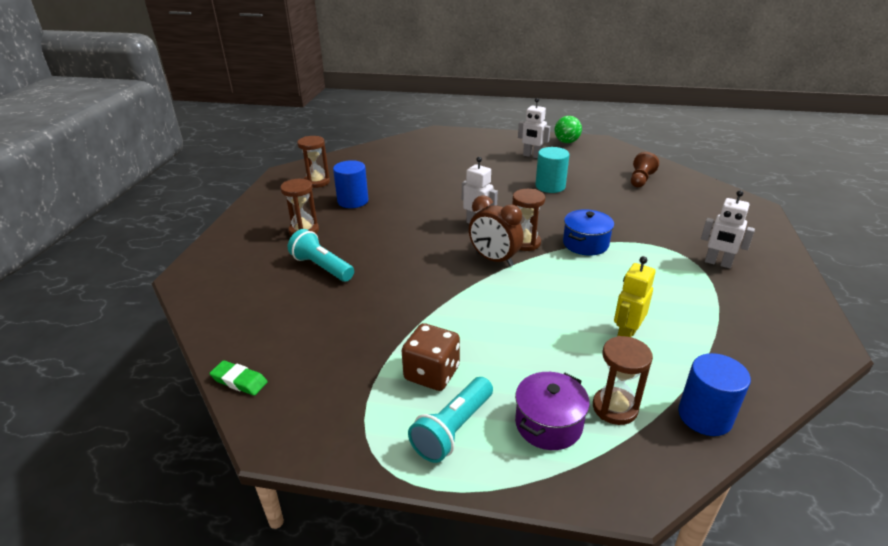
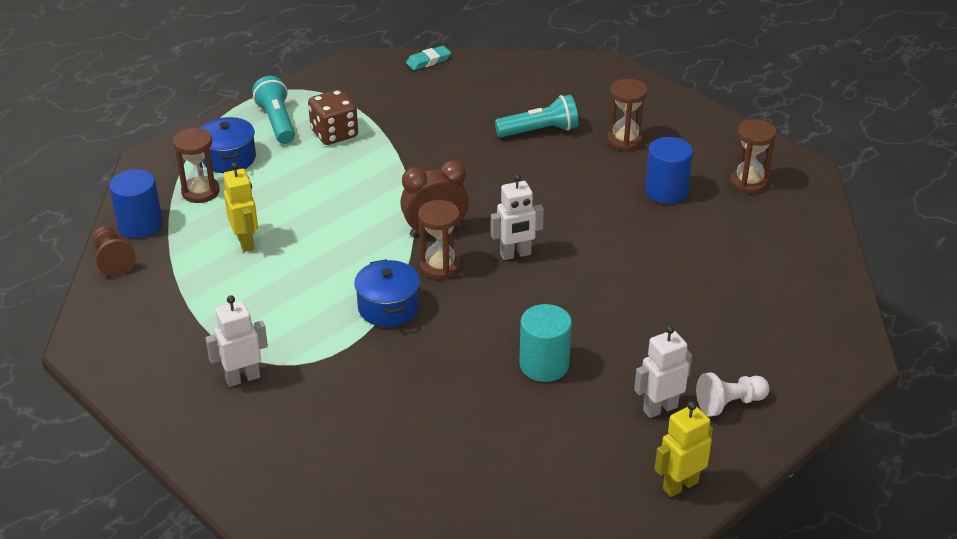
camera: 125 degrees right, 5 degrees up
green eraser [209,360,268,396] -> turquoise eraser [406,46,451,70]
purple pot [515,372,590,450] -> blue pot [201,117,256,173]
green ball [554,116,582,143] -> yellow robot [655,401,713,497]
brown pawn [631,152,659,188] -> brown pawn moved to [93,226,136,277]
none -> white pawn [696,372,769,417]

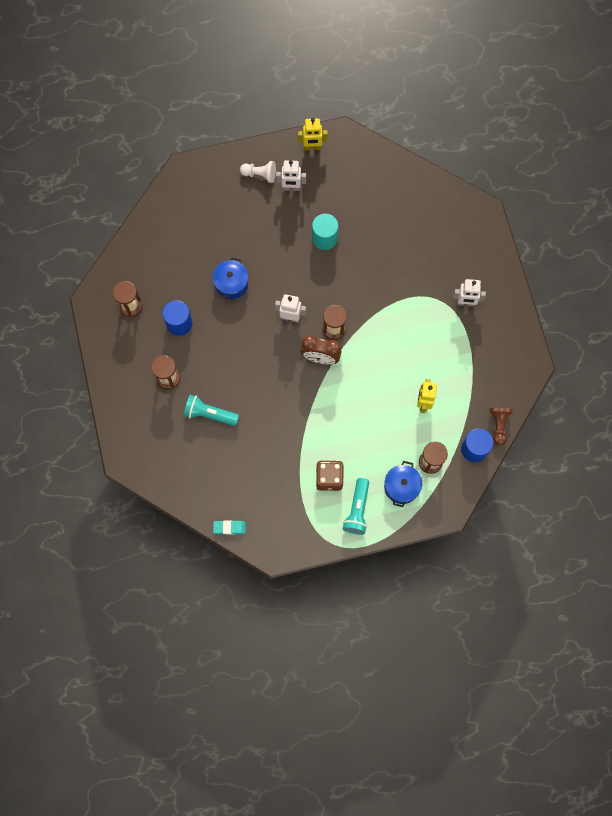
camera: 150 degrees left, 35 degrees up
blue pot [354,259,420,327] -> blue pot moved to [212,257,248,299]

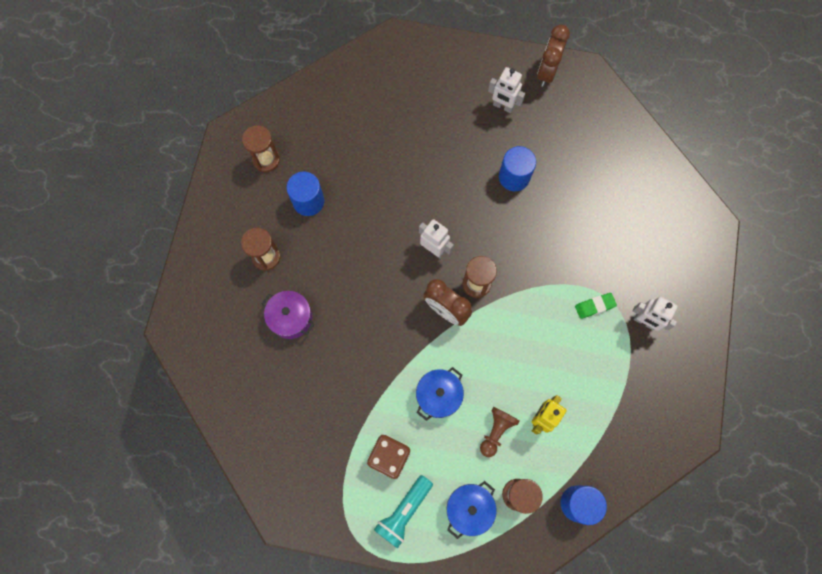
camera: 25 degrees right, 0 degrees up
turquoise flashlight [184,395,239,426] -> purple pot [262,291,315,339]
blue pot [212,257,248,299] -> blue pot moved to [416,367,464,421]
turquoise eraser [213,520,246,535] -> none
white pawn [240,161,276,183] -> none
yellow robot [298,118,328,150] -> brown clock [537,25,570,87]
turquoise cylinder [312,214,338,250] -> blue cylinder [499,146,536,191]
brown pawn [490,408,513,446] -> brown pawn moved to [480,407,520,457]
none -> green eraser [575,293,617,319]

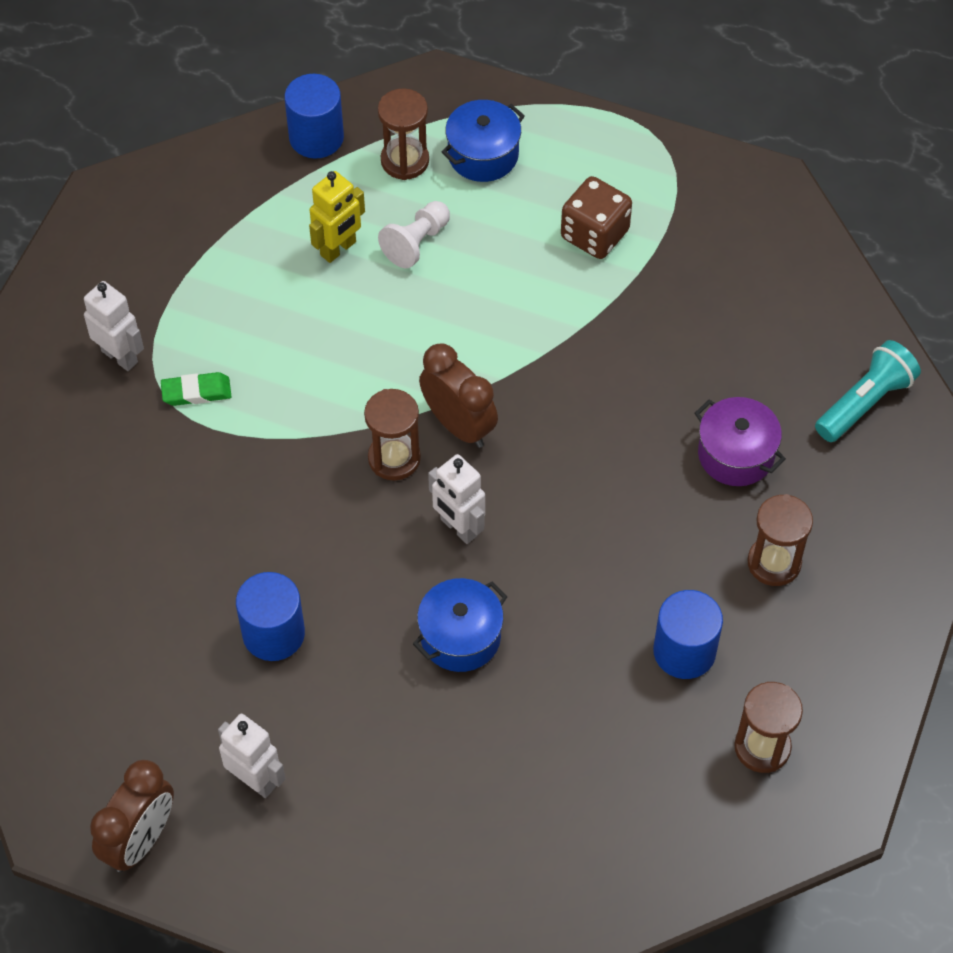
camera: 170 degrees left, 15 degrees down
turquoise flashlight [374,475,433,549] -> turquoise flashlight moved to [815,340,921,442]
blue pot [416,367,464,421] -> blue pot moved to [413,578,508,672]
brown pawn [480,407,520,457] -> white pawn [378,201,450,268]

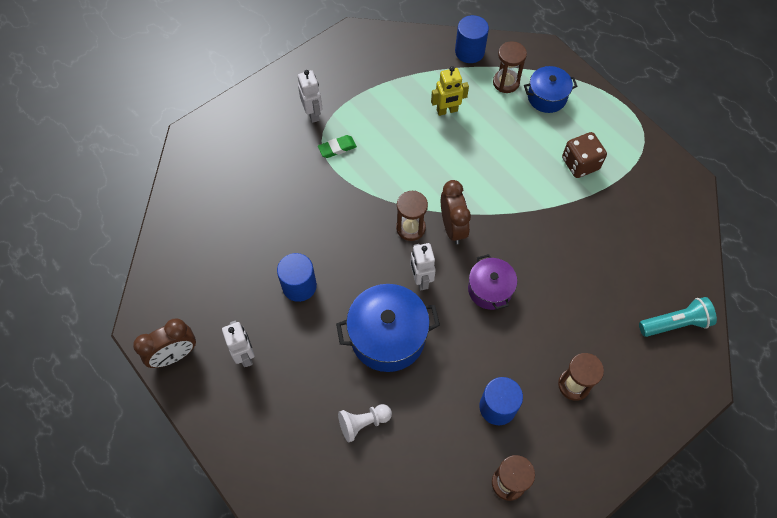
camera: 30 degrees right, 5 degrees up
green eraser [161,372,232,406] -> green eraser turned 45 degrees counterclockwise [318,135,357,158]
white pawn [378,201,450,268] -> white pawn moved to [338,404,392,443]
blue pot [413,578,508,672] -> blue pot [336,284,440,372], size x1.64
purple pot [694,397,786,486] -> purple pot moved to [468,254,517,310]

